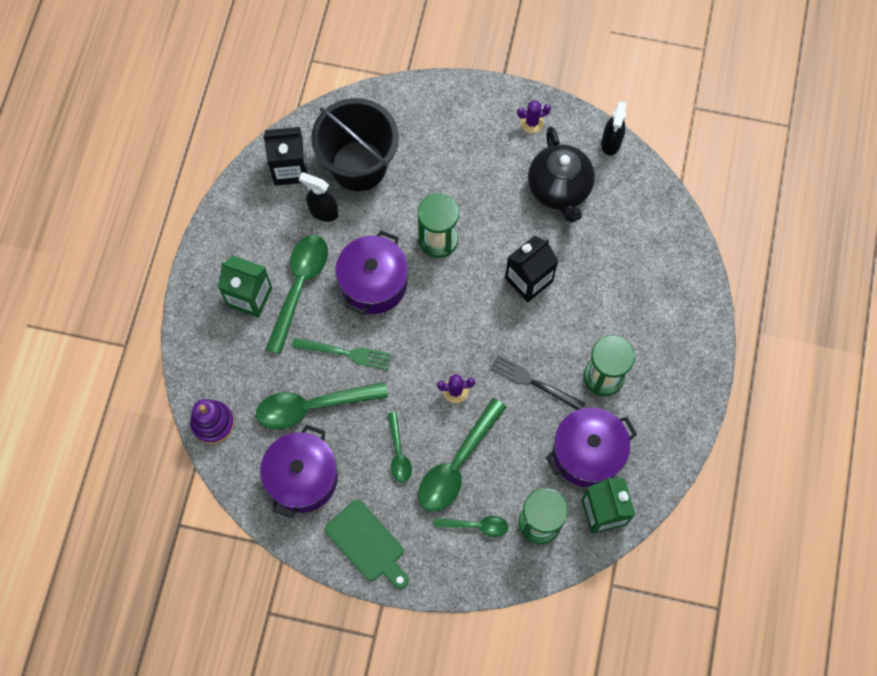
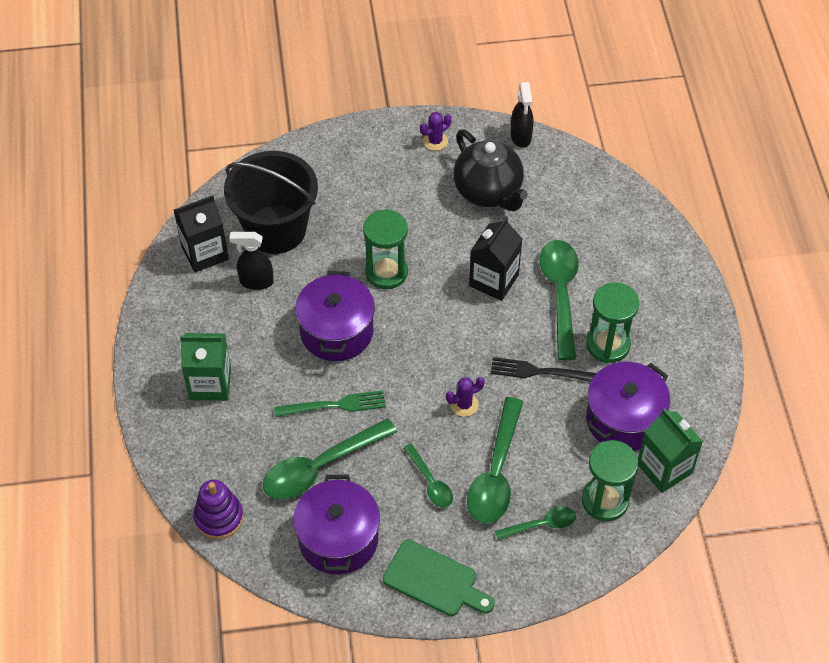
camera: 20 degrees left, 15 degrees down
green spoon [265,235,328,355] -> green spoon moved to [540,240,579,360]

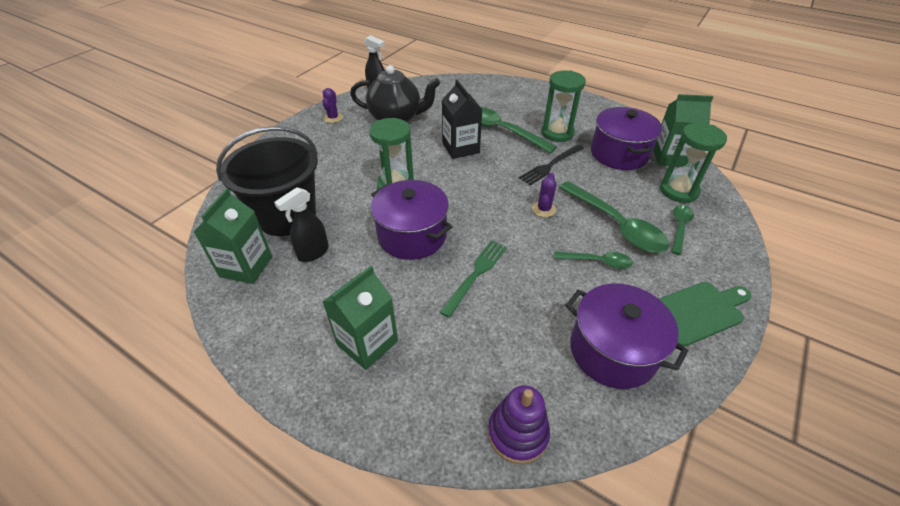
camera: 50 degrees left, 10 degrees down
black carton [174,195,229,272] -> green carton [194,188,272,284]
green spoon [263,418,397,499] -> none

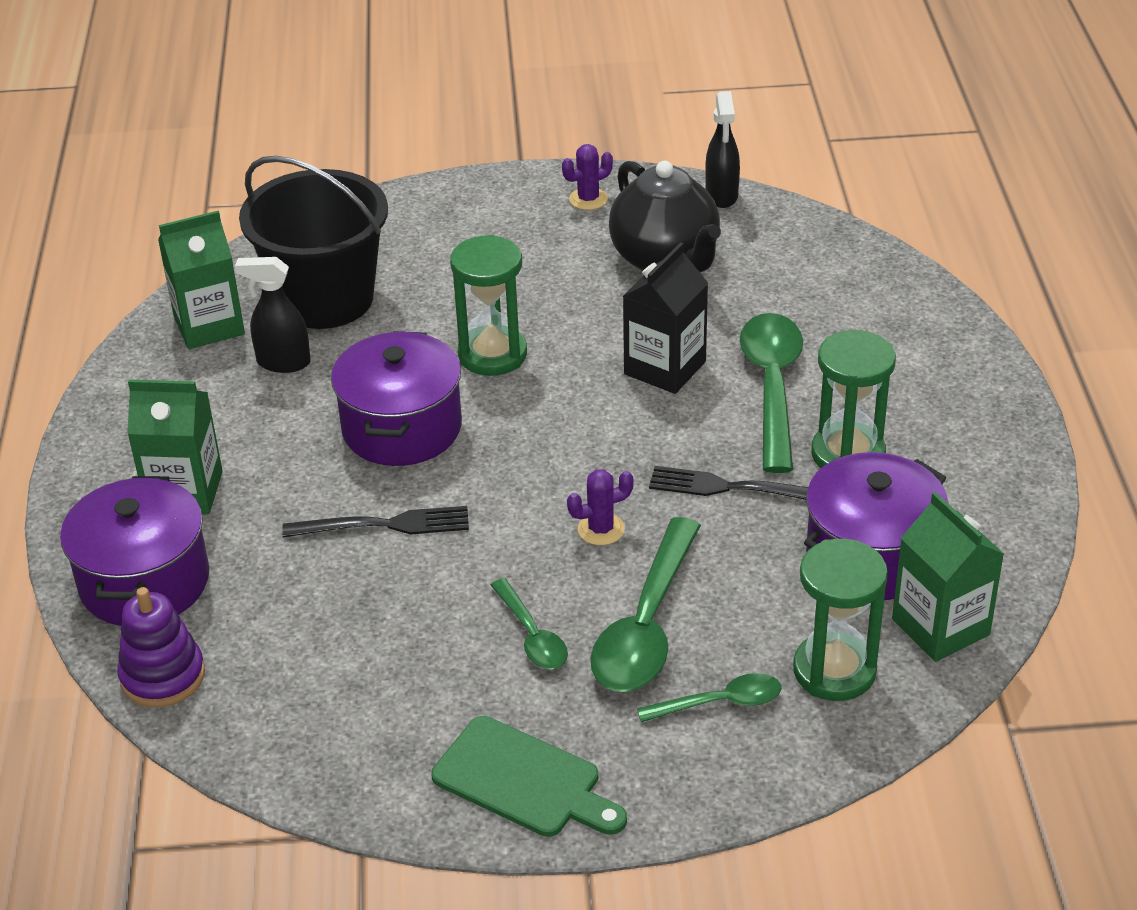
camera: 55 degrees right, 5 degrees down
green fork [439,240,507,318] -> black fork [282,506,469,537]
purple pot [565,284,688,389] -> purple pot moved to [60,476,209,626]

